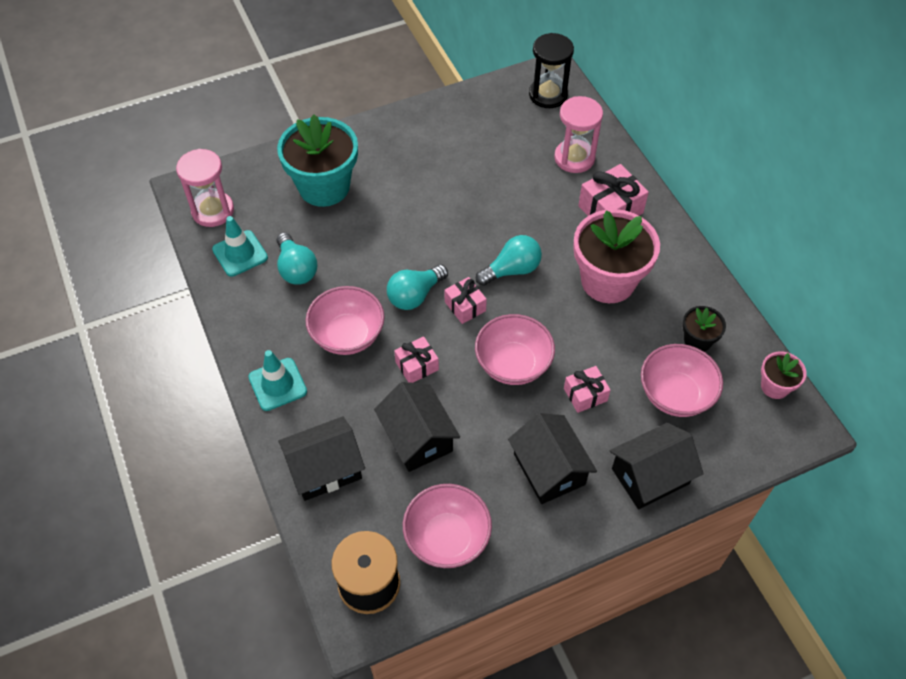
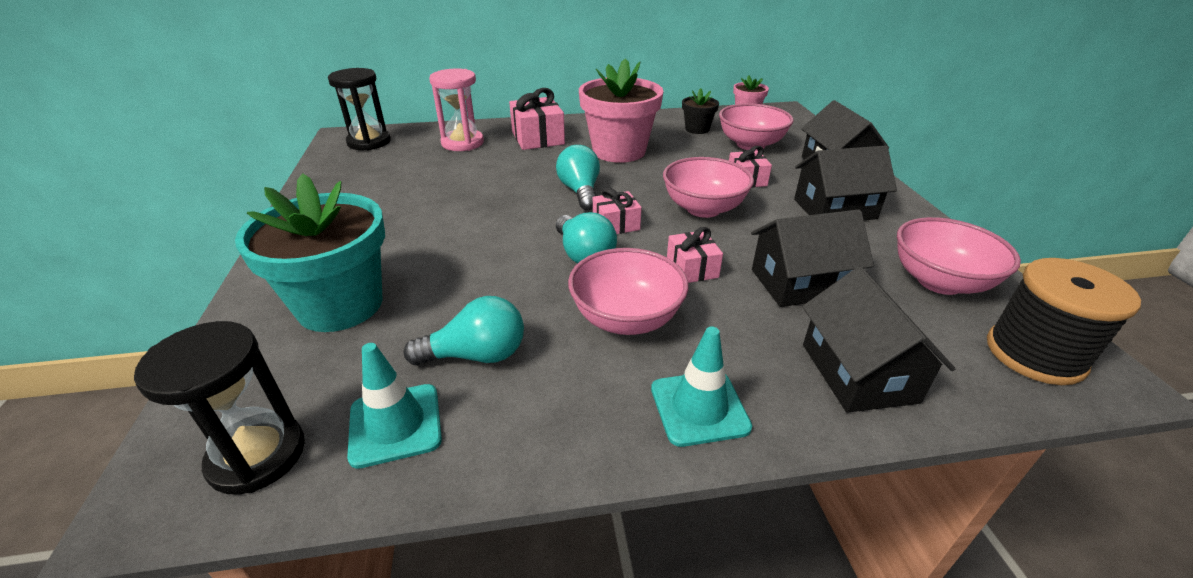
camera: 75 degrees left, 20 degrees down
pink hourglass [176,149,234,227] -> black hourglass [134,321,305,495]

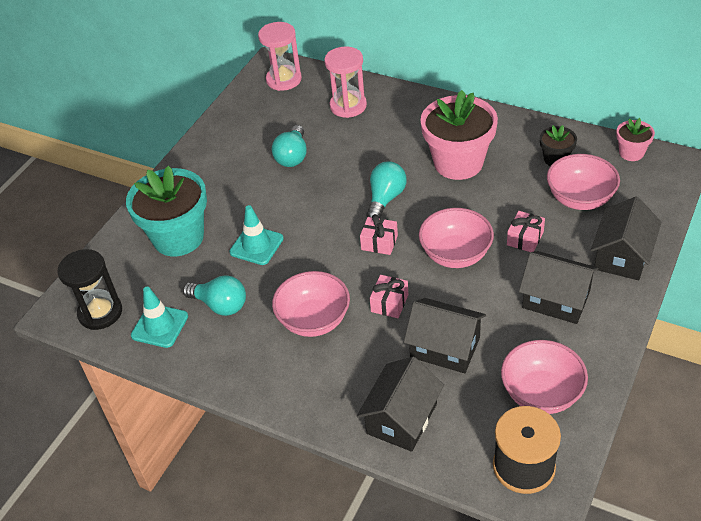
camera: 40 degrees right, 10 degrees up
black hourglass [328,68,391,151] -> pink hourglass [258,22,302,91]
pink gift [509,88,565,150] -> none
turquoise light bulb [556,212,617,264] -> turquoise light bulb moved to [272,125,307,167]
turquoise traffic cone [651,326,752,447] -> turquoise traffic cone moved to [230,205,284,265]

